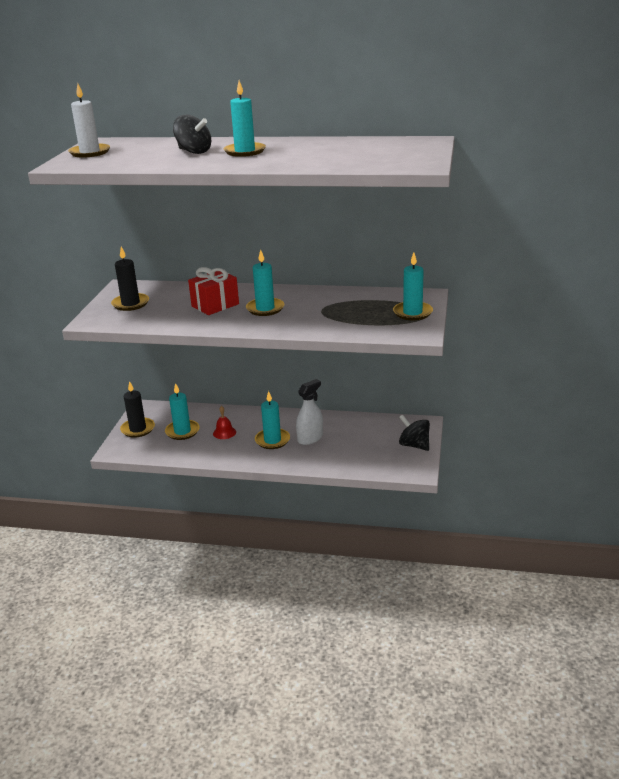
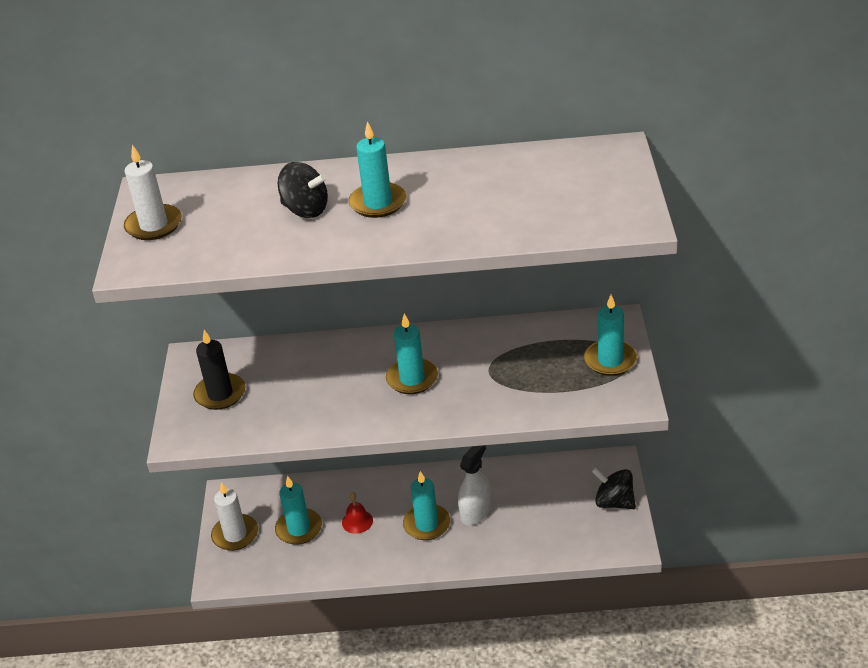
camera: 10 degrees left, 10 degrees up
black candle [120,381,155,438] -> white candle [211,482,258,551]
red gift [188,267,239,315] -> none

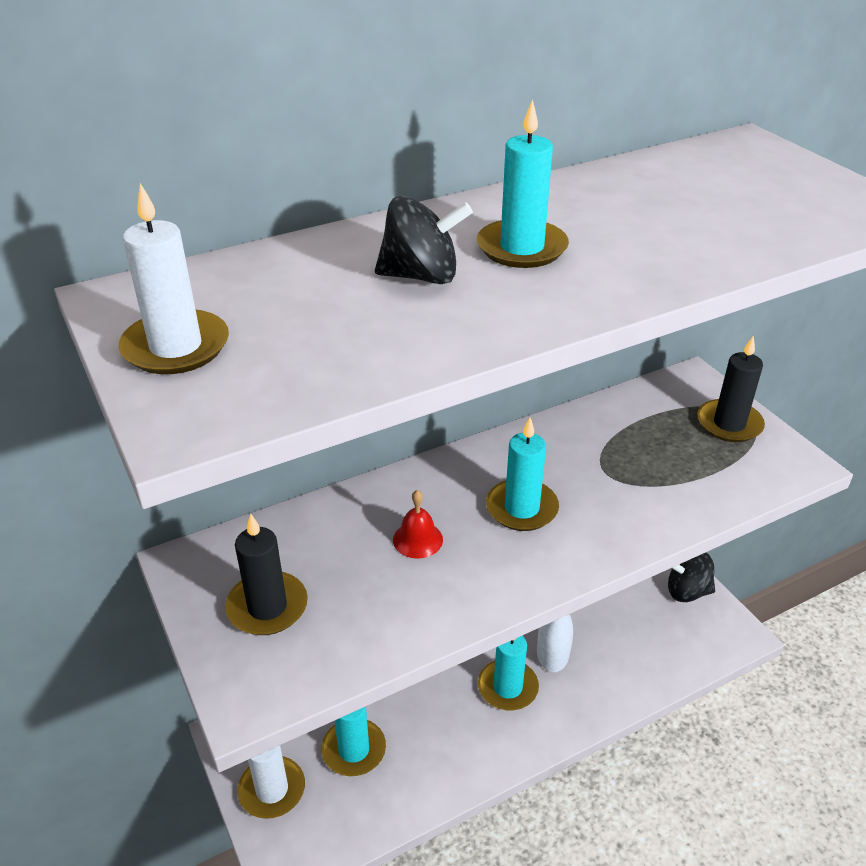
camera: 30 degrees left, 0 degrees up
red bell [342,492,373,534] -> red bell moved to [393,490,443,558]
turquoise candle [584,295,637,376] -> black candle [697,335,765,442]

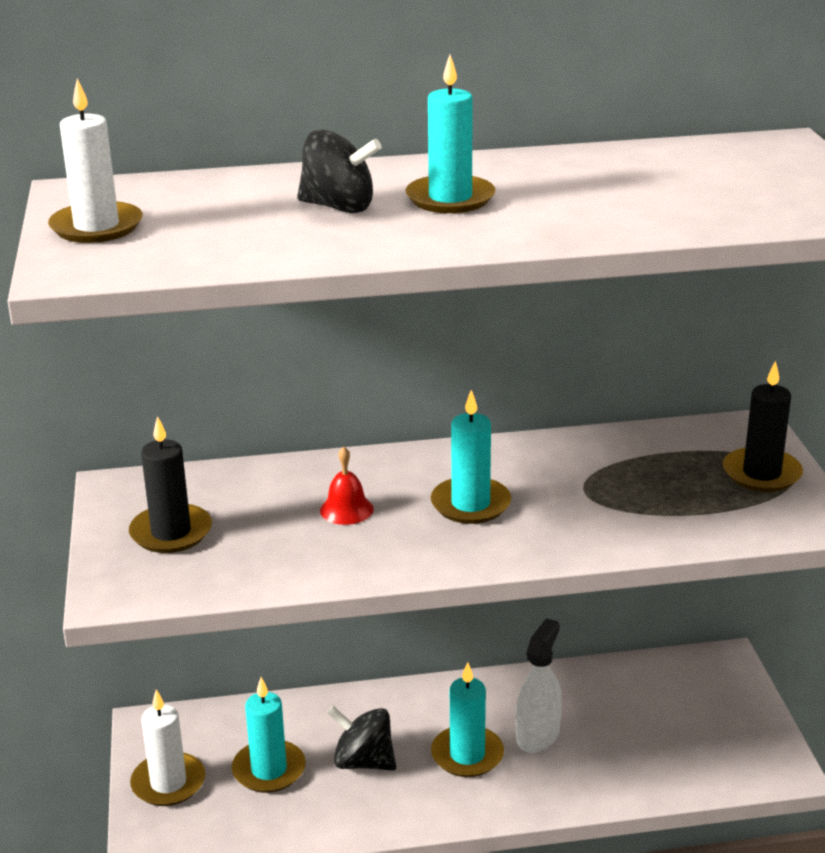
camera: 20 degrees right, 10 degrees down
black spinning top [668,552,715,602] -> black spinning top moved to [327,706,396,770]

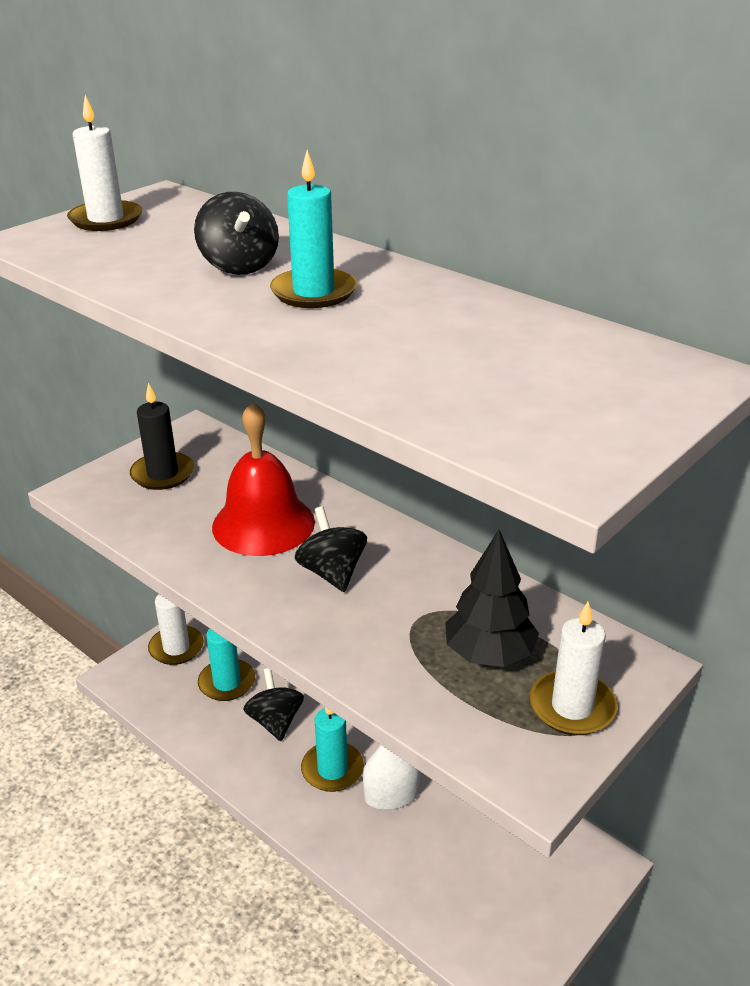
camera: 50 degrees right, 5 degrees up
red bell [320,447,374,525] -> red bell [212,402,315,556], size x2.25
turquoise candle [431,390,511,524] -> black spinning top [295,506,367,592]
black candle [723,361,803,492] -> white candle [530,602,617,735]
none -> black tree [445,530,539,667]

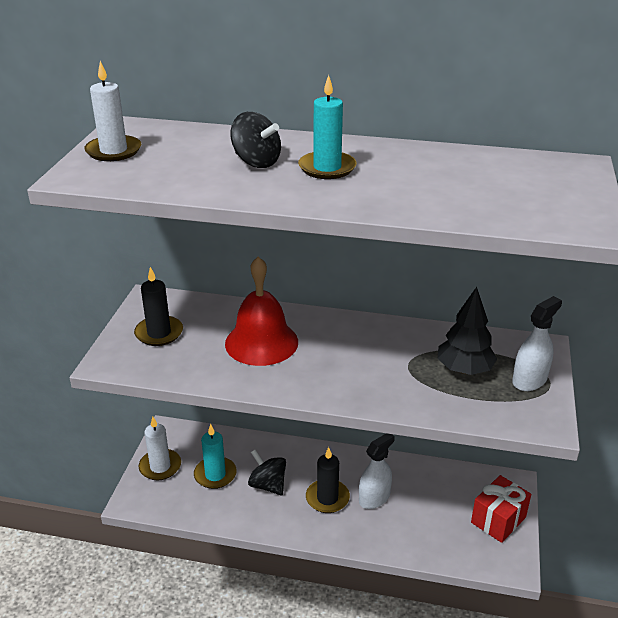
camera: 30 degrees left, 0 degrees up
black spinning top [295,506,367,592] -> none
turquoise candle [301,707,364,792] -> black candle [306,447,350,513]
white candle [530,602,617,735] -> white spray bottle [512,296,562,391]
none -> red gift [471,475,531,543]

